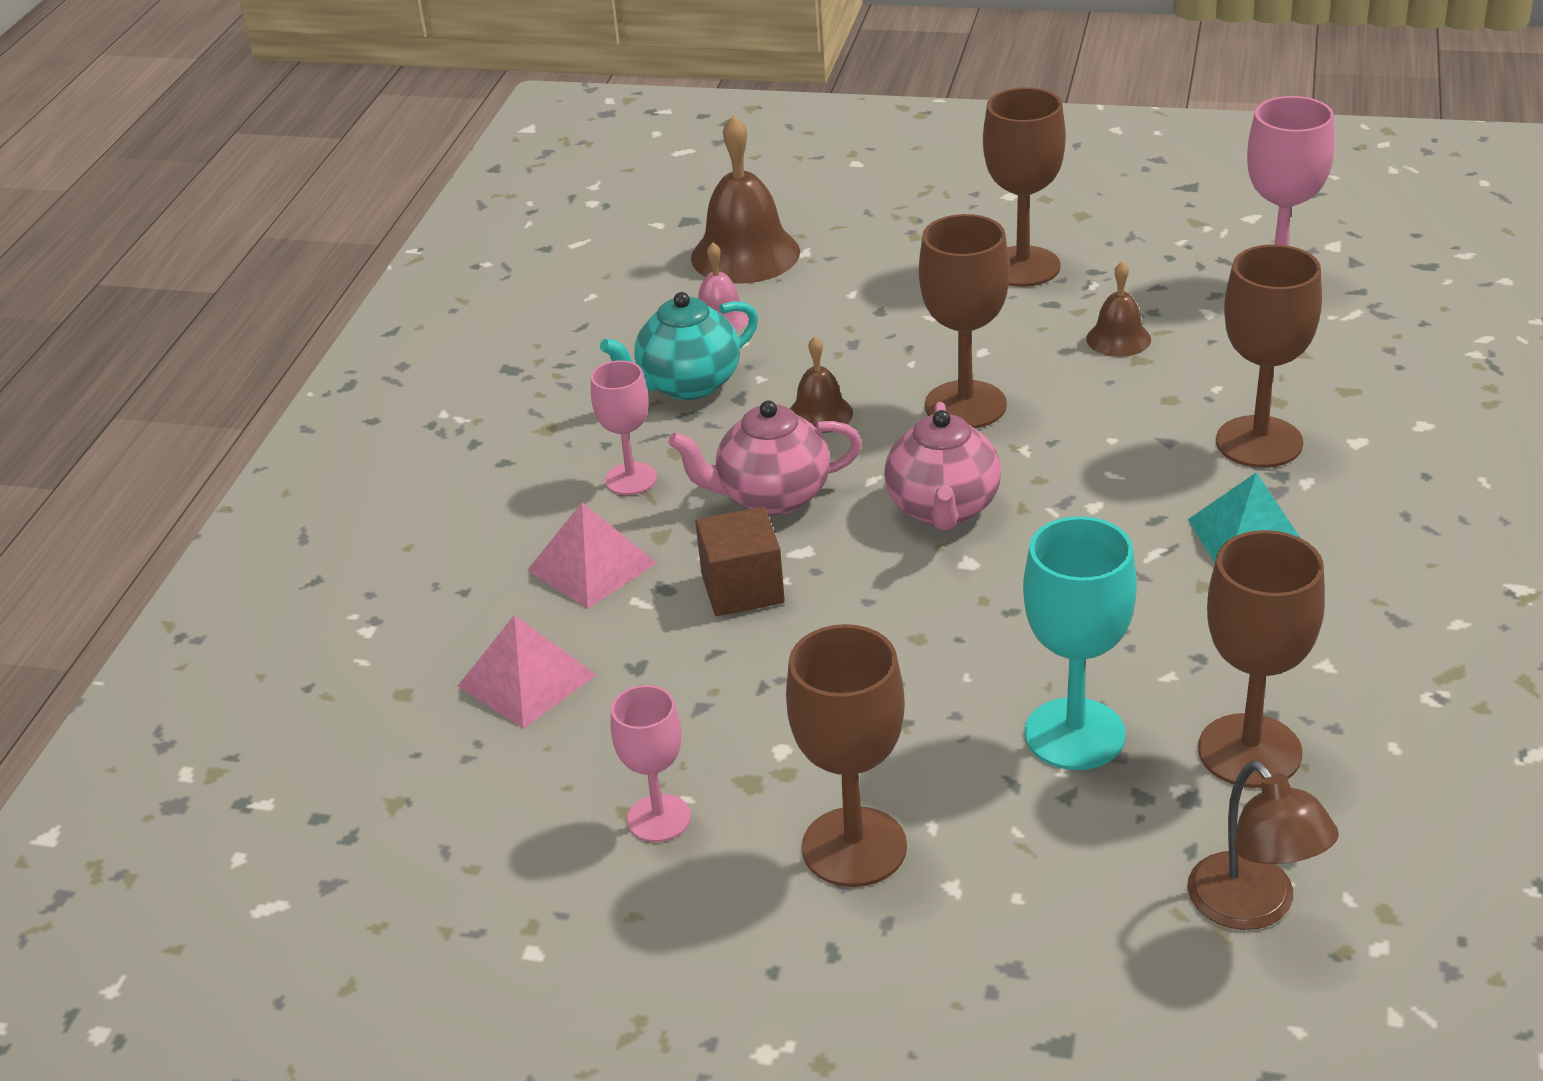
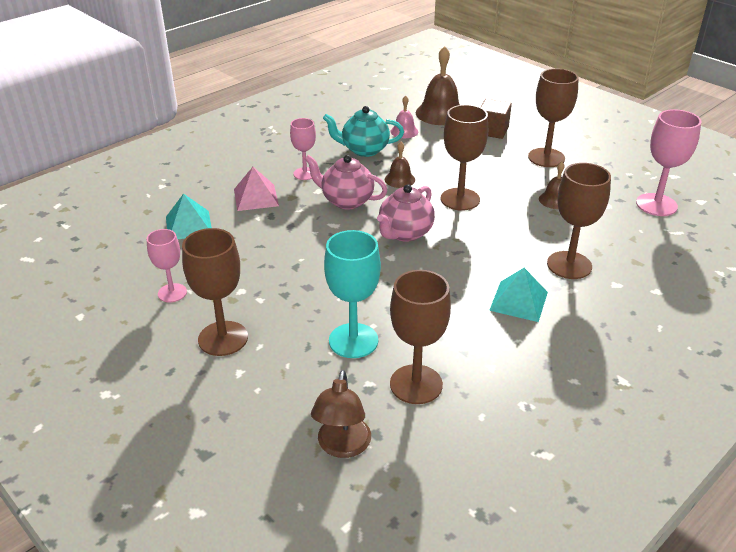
camera: 30 degrees right, 0 degrees up
pink pyramid [458,615,596,729] -> turquoise pyramid [166,193,212,239]
brown cube [695,507,785,616] -> brown cube moved to [481,99,512,139]

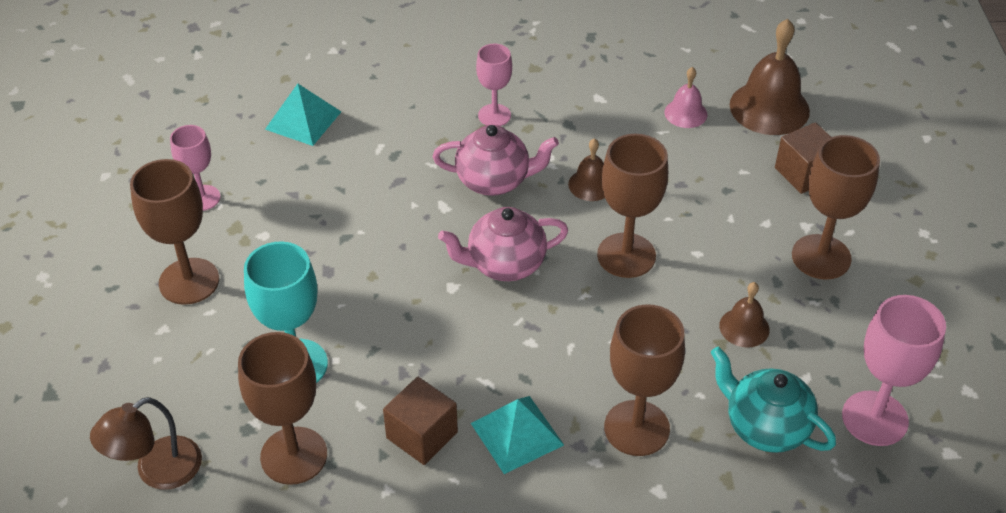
camera: 40 degrees right, 10 degrees up
pink pyramid [234,167,279,211] -> none
pink teapot [305,155,388,210] -> pink teapot turned 120 degrees clockwise [433,125,559,196]
turquoise teapot [323,106,404,157] -> turquoise teapot moved to [711,347,836,453]
none -> brown cube [383,377,458,465]

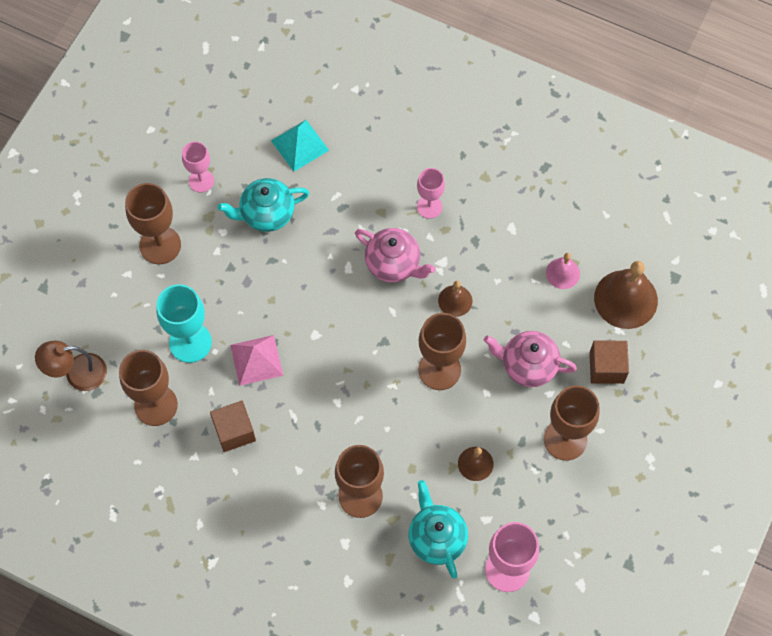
camera: 30 degrees right, 20 degrees up
pink teapot [438,207,568,281] -> pink teapot moved to [484,331,577,387]
turquoise pyramid [471,396,564,474] -> none
none -> turquoise teapot [217,178,309,232]
none -> pink pyramid [230,335,283,386]

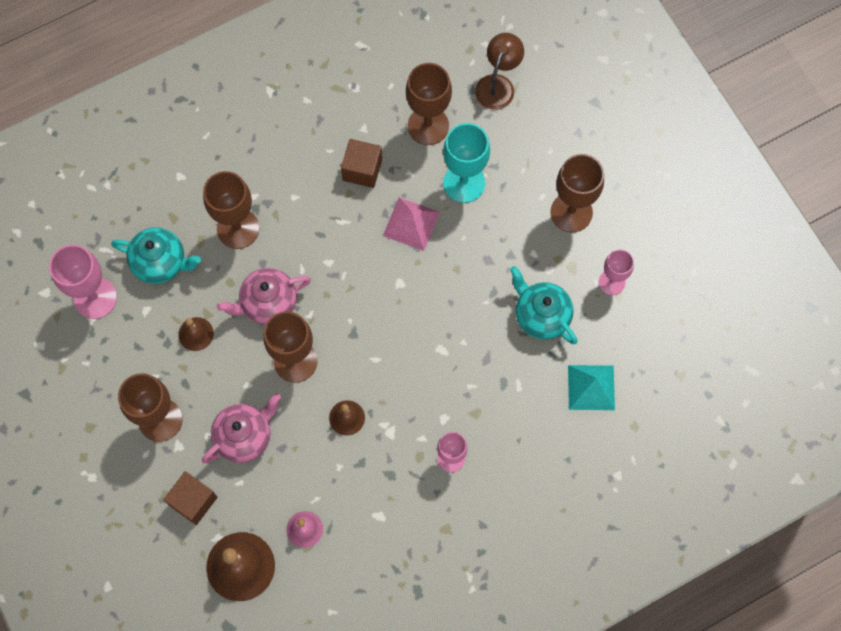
camera: 125 degrees right, 5 degrees up
turquoise teapot [217,178,309,232] -> turquoise teapot turned 60 degrees counterclockwise [510,266,577,344]
pink teapot [355,228,436,282] -> pink teapot moved to [217,268,311,325]

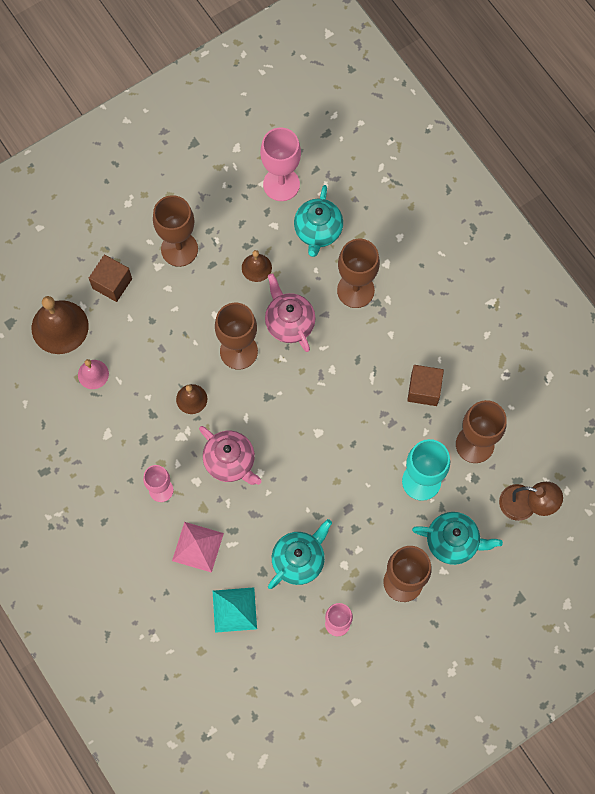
camera: 85 degrees right, 0 degrees up
pink teapot [202,393,281,464] -> pink teapot moved to [199,426,262,485]
pink pyramid [383,197,440,251] -> pink pyramid moved to [172,522,224,573]
none -> turquoise teapot [412,512,503,565]

